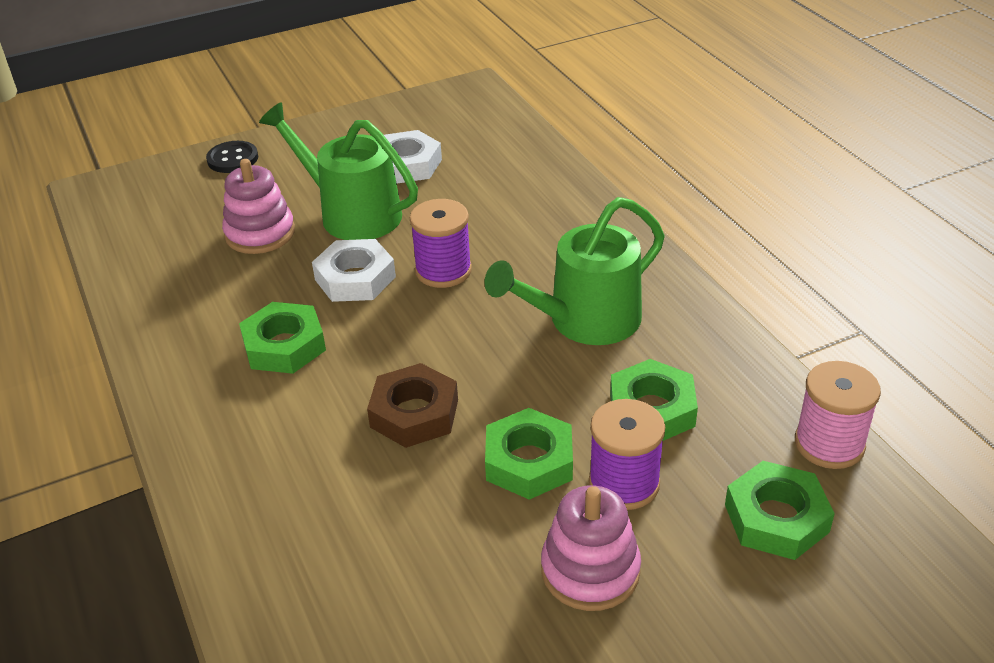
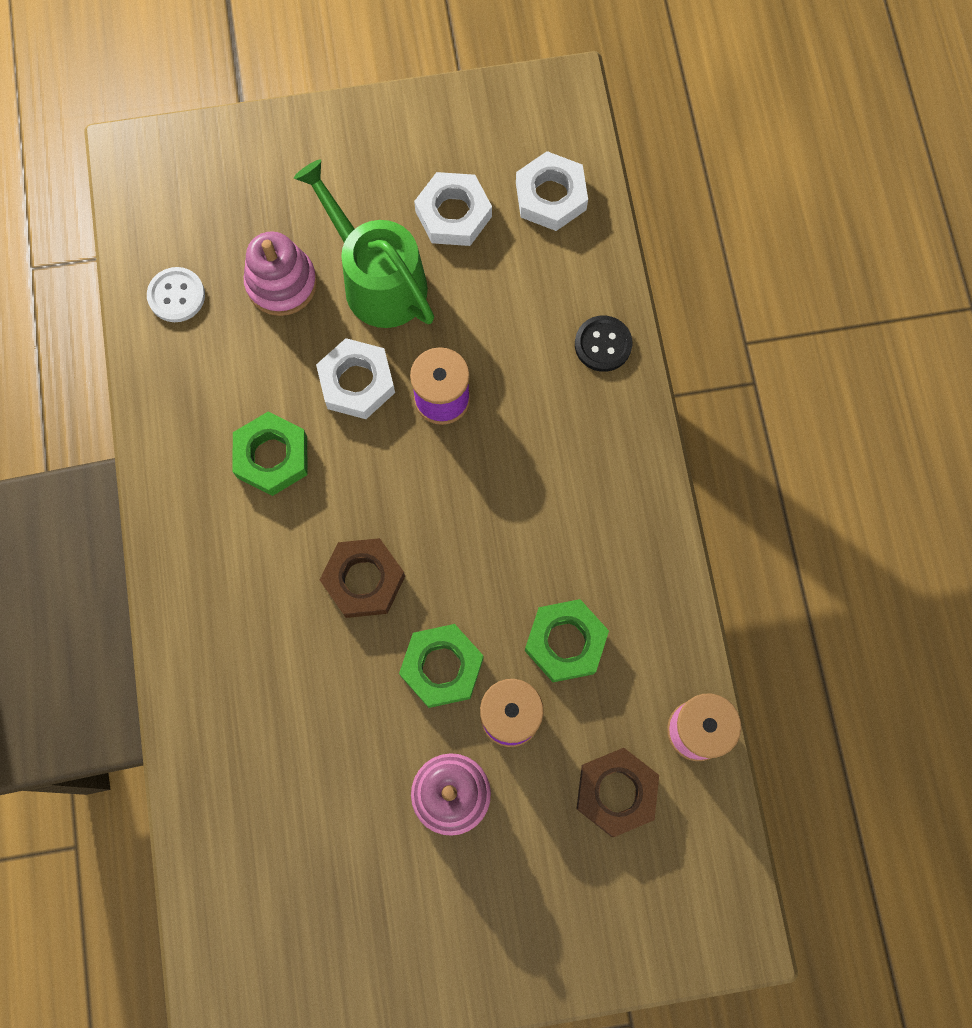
camera: 15 degrees right, 35 degrees up
black button [206,141,258,173] -> black button moved to [575,316,633,372]
green watering can [484,197,665,345] -> none
green nut [725,461,835,560] -> brown nut [577,748,659,837]
none -> white button [147,267,205,322]
none -> white nut [516,151,588,231]

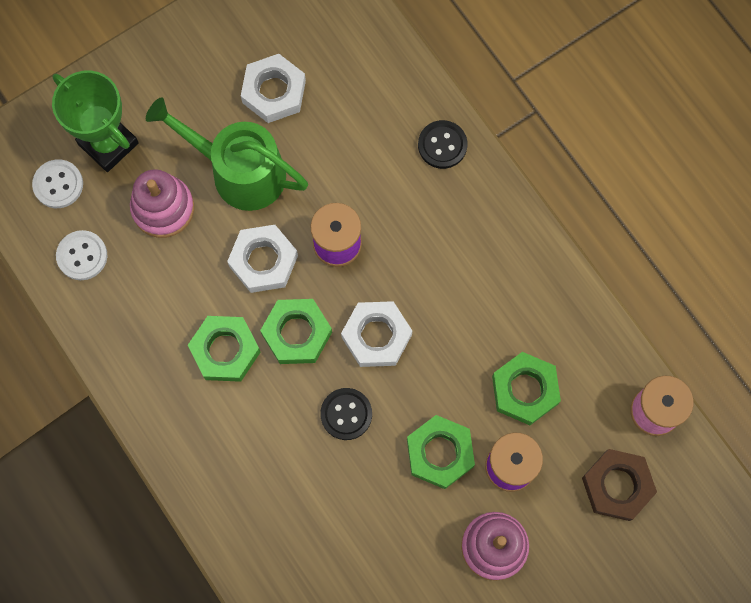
camera: 25 degrees left, 0 degrees up
brown nut [320,538,405,618] -> black button [320,388,372,440]
white nut [516,151,588,231] -> white nut moved to [341,301,412,367]
none -> white button [32,159,83,208]
none -> green trophy [52,70,139,172]
none -> green nut [260,299,332,364]

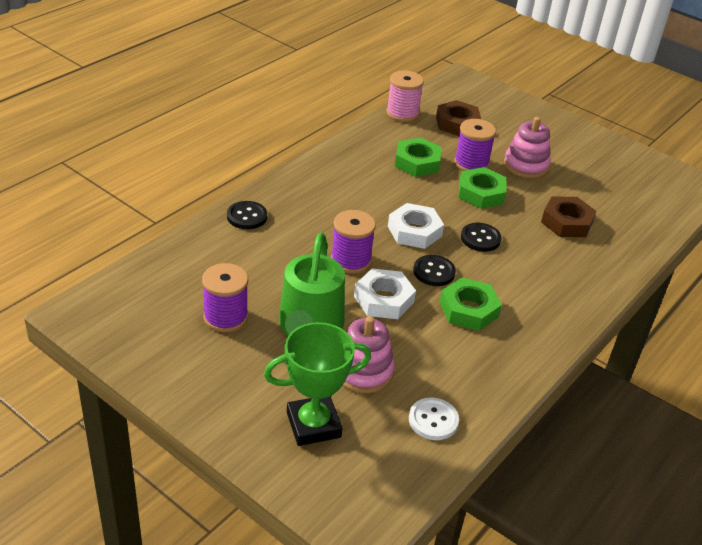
camera: 110 degrees left, 35 degrees down
white button [32,159,83,208] -> none
green trophy [52,70,139,172] -> green trophy turned 45 degrees clockwise [264,322,371,446]
white nut [241,54,306,123] -> purple spool [202,263,248,332]
green nut [260,299,332,364] -> black button [413,255,456,286]
none -> brown nut [541,196,596,237]

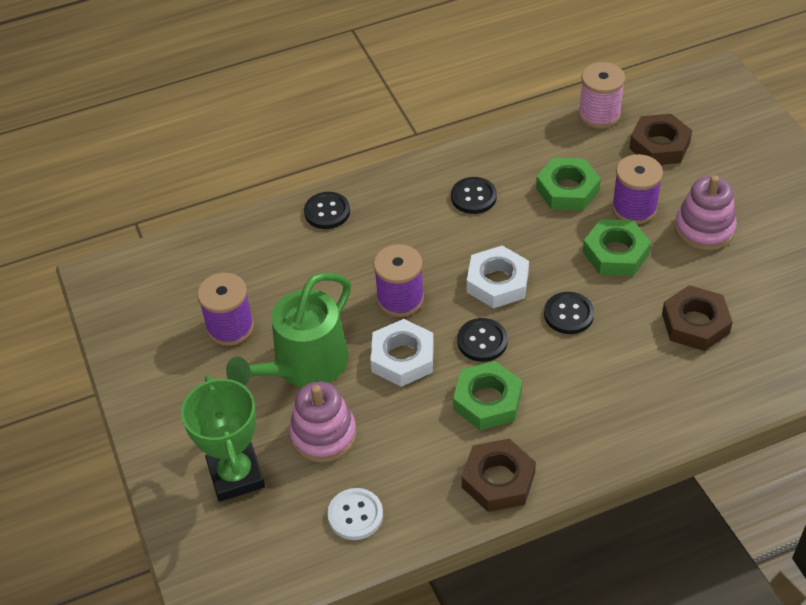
camera: 35 degrees right, 10 degrees up
green trophy [264,322,371,446] -> green trophy turned 60 degrees clockwise [181,375,265,502]
none -> black button [451,177,497,214]
none -> brown nut [462,439,536,512]

